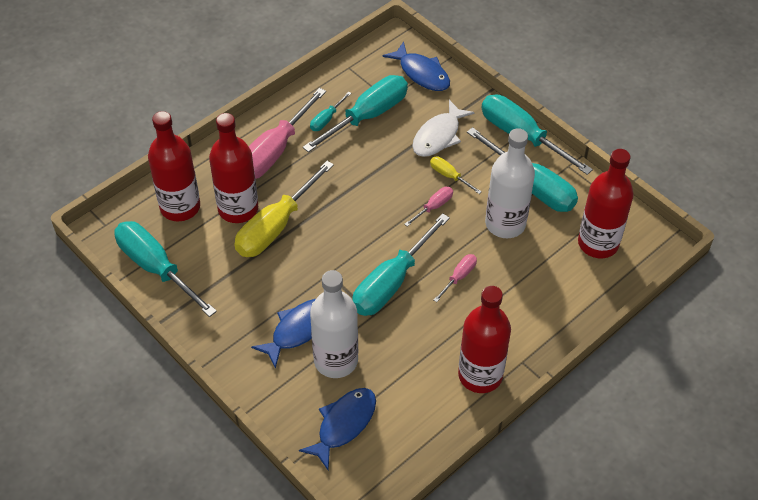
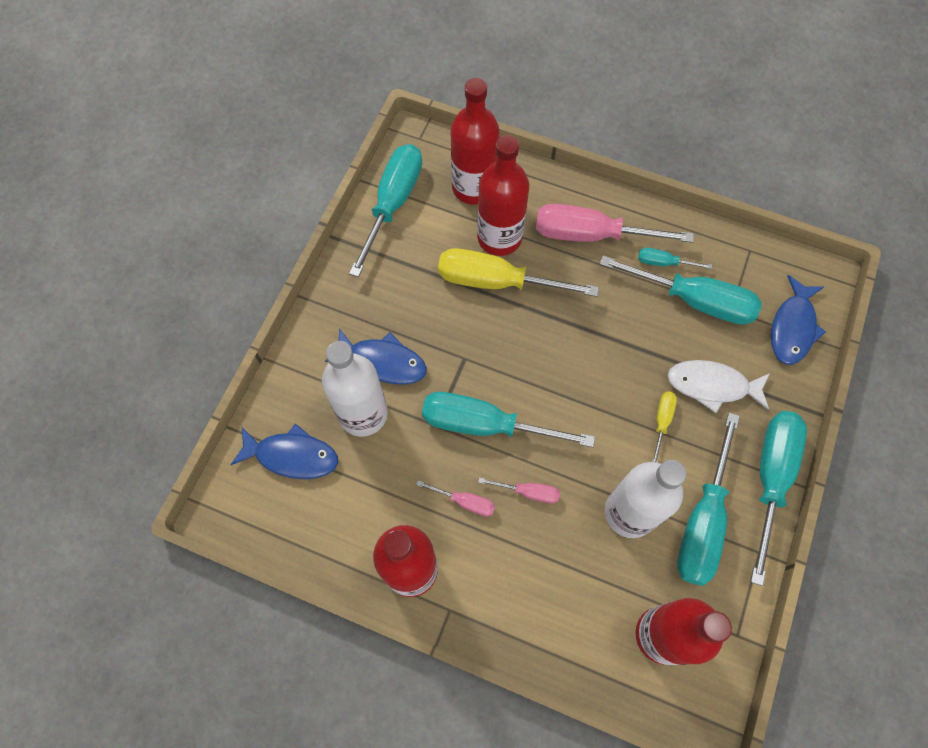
camera: 65 degrees right, 15 degrees up
pink screwdriver [404,187,453,227] -> pink screwdriver moved to [416,480,495,517]

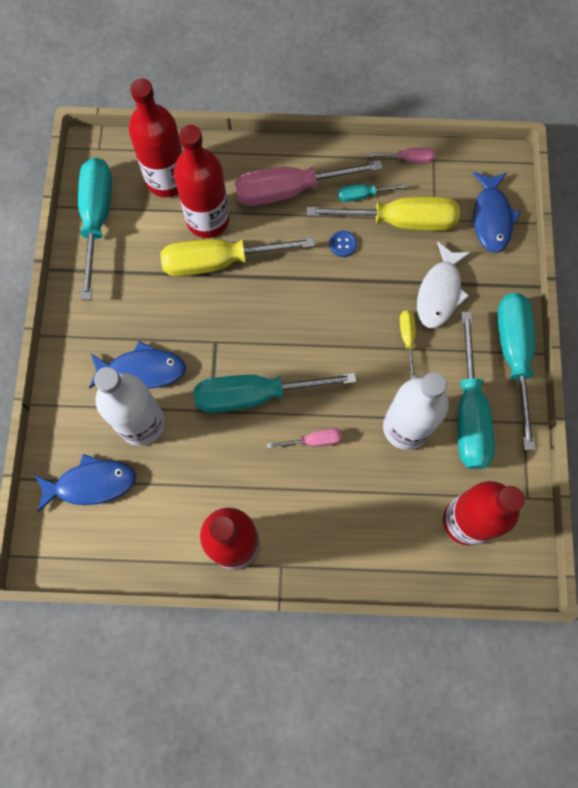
camera: 20 degrees left, 5 degrees up
pink screwdriver [416,480,495,517] -> pink screwdriver moved to [367,147,435,163]
turquoise screwdriver [600,256,762,325] -> yellow screwdriver [307,196,460,231]
white fish [667,360,770,413] -> white fish turned 60 degrees counterclockwise [417,242,471,328]
none -> blue button [329,231,357,257]

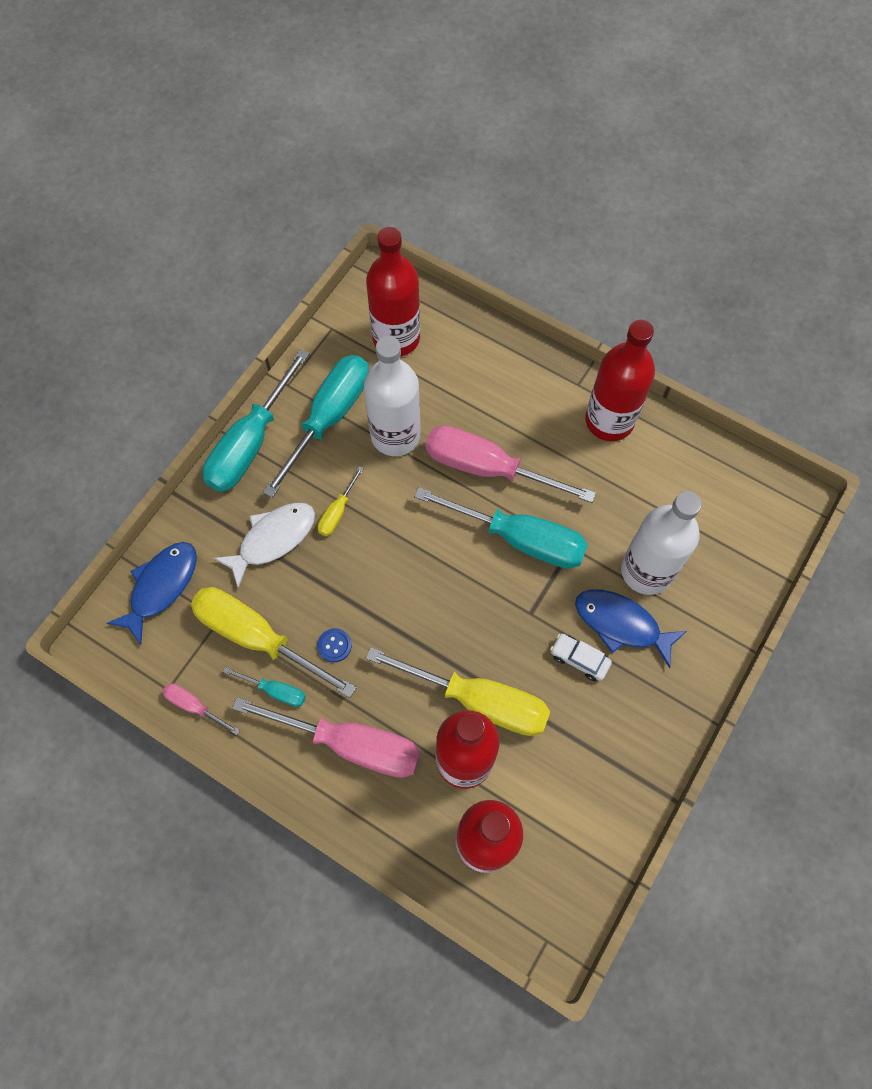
camera: 150 degrees left, 5 degrees down
blue fish [34,454,136,512] -> none
turquoise screwdriver [78,158,112,300] -> none
pink screwdriver [267,429,342,448] -> pink screwdriver [426,425,596,503], size x2.16
none -> white car [550,634,612,681]

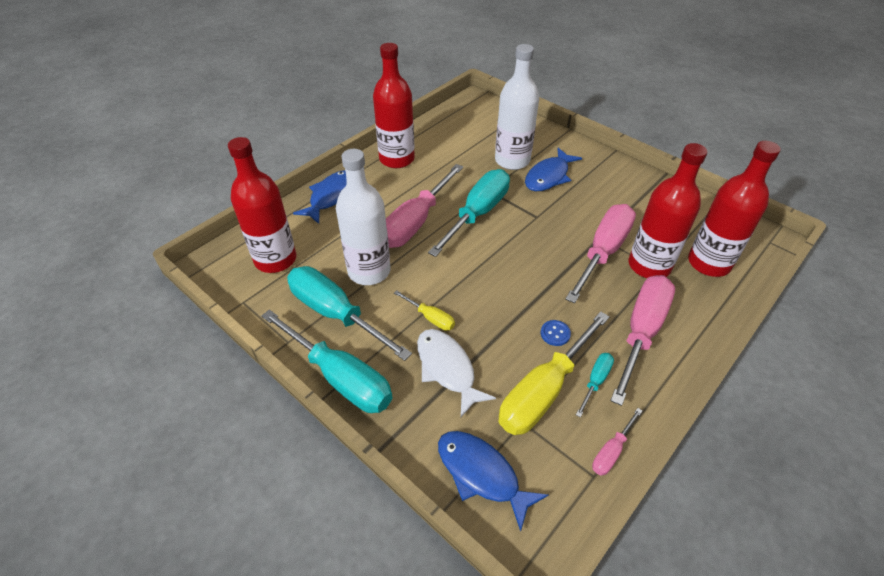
camera: 80 degrees left, 20 degrees down
yellow screwdriver [366,647,550,736] -> pink screwdriver [565,204,636,303]
white car [550,634,612,681] -> none
none -> blue fish [293,170,346,224]

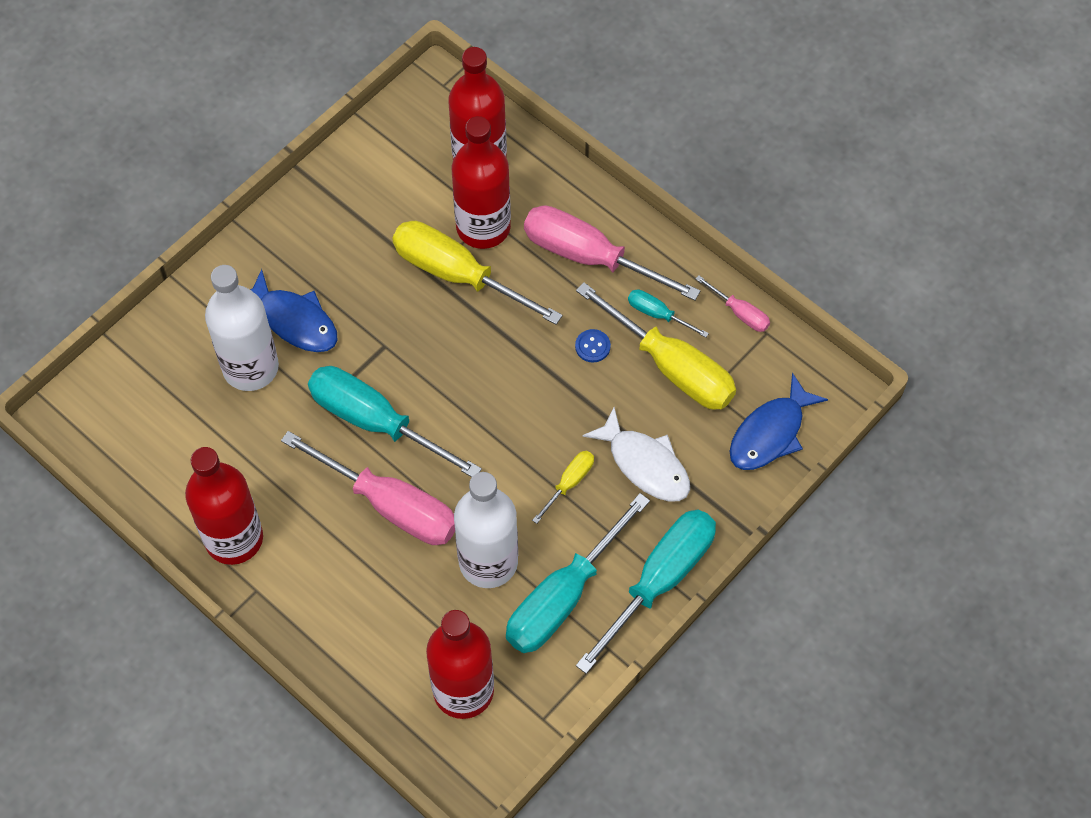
camera: 90 degrees left, 15 degrees up
blue fish [293,170,346,224] -> none
white fish [417,329,496,417] -> white fish turned 105 degrees counterclockwise [582,407,690,502]
pink screwdriver [565,204,636,303] -> yellow screwdriver [392,221,563,325]

